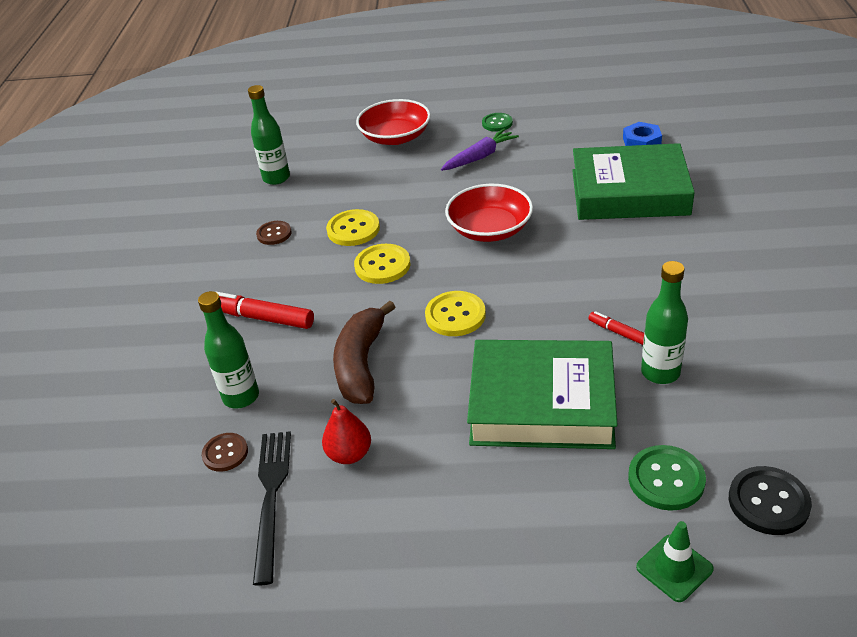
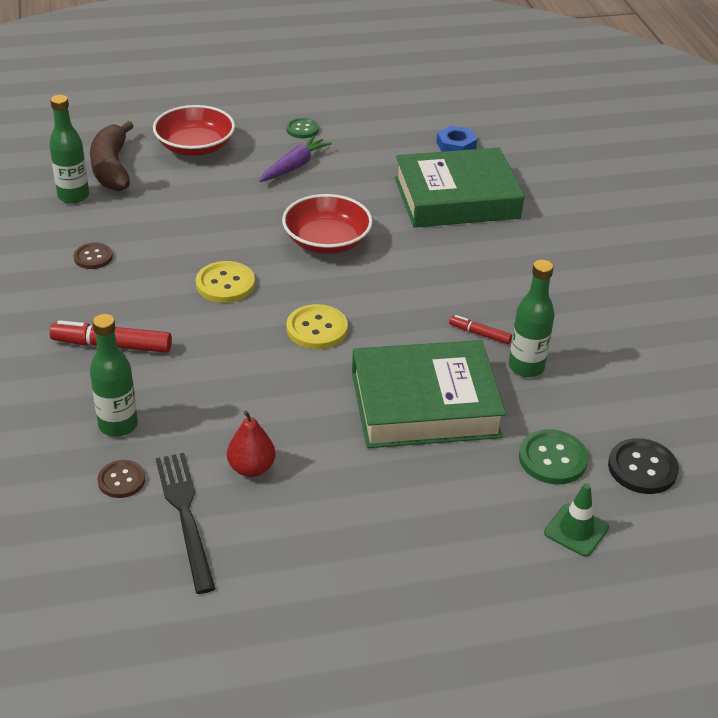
camera: 20 degrees left, 0 degrees up
yellow button [326,209,380,246] -> none
brown banana [333,301,395,404] -> brown banana moved to [90,121,134,191]

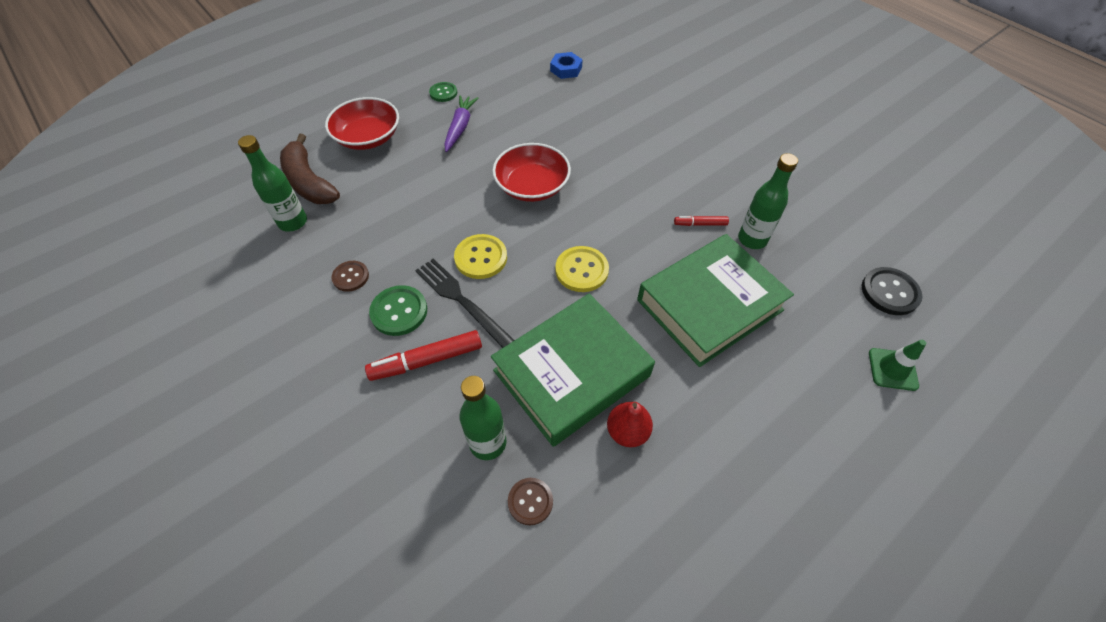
camera: 25 degrees left, 15 degrees up
black fork [156,453,216,594] -> black fork moved to [415,259,515,348]
green book [395,147,524,228] -> green book moved to [491,293,655,447]
green button [519,429,588,484] -> green button moved to [369,285,427,336]

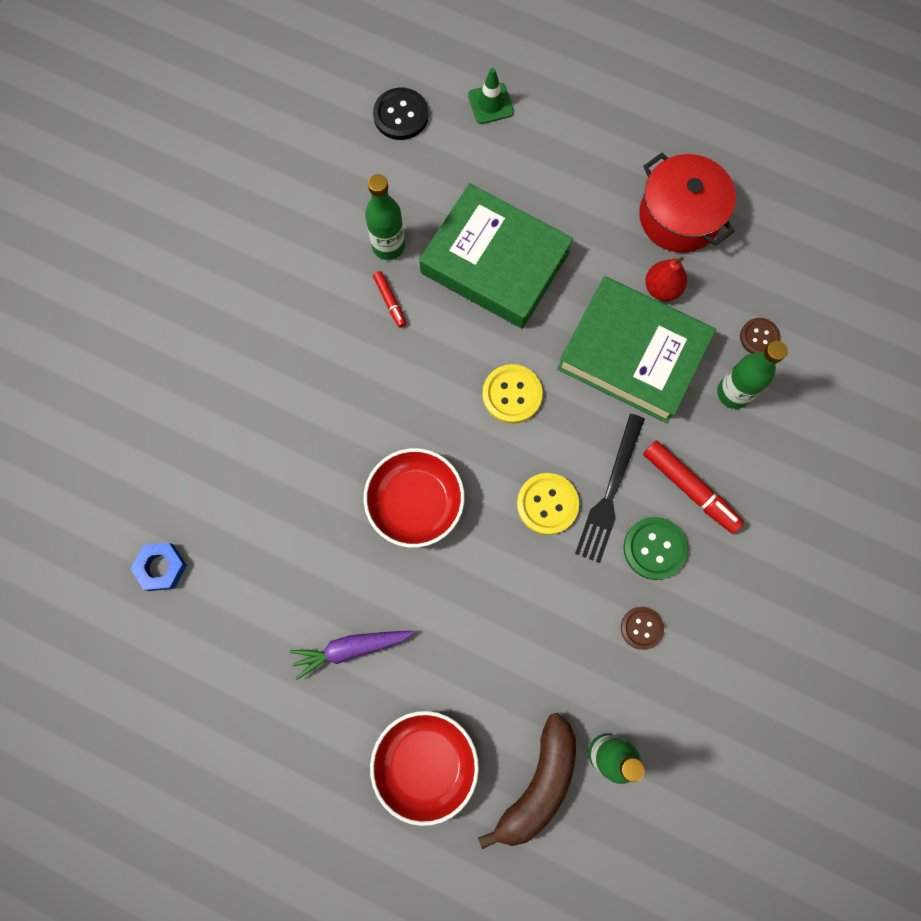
camera: 115 degrees left, 20 degrees up
green button [429,82,457,102] -> none
none -> red pot [639,153,736,253]

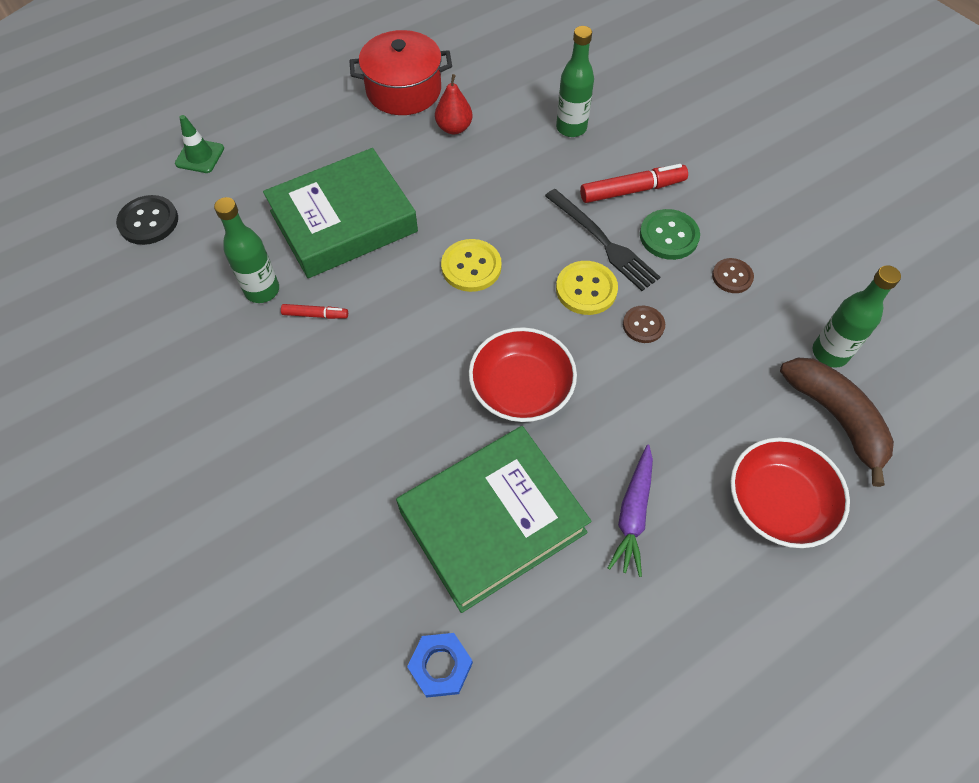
camera: 60 degrees left, 15 degrees down
green book [557,276,716,423] -> green book moved to [396,426,592,613]
brown button [740,318,781,354] -> brown button moved to [623,306,665,343]

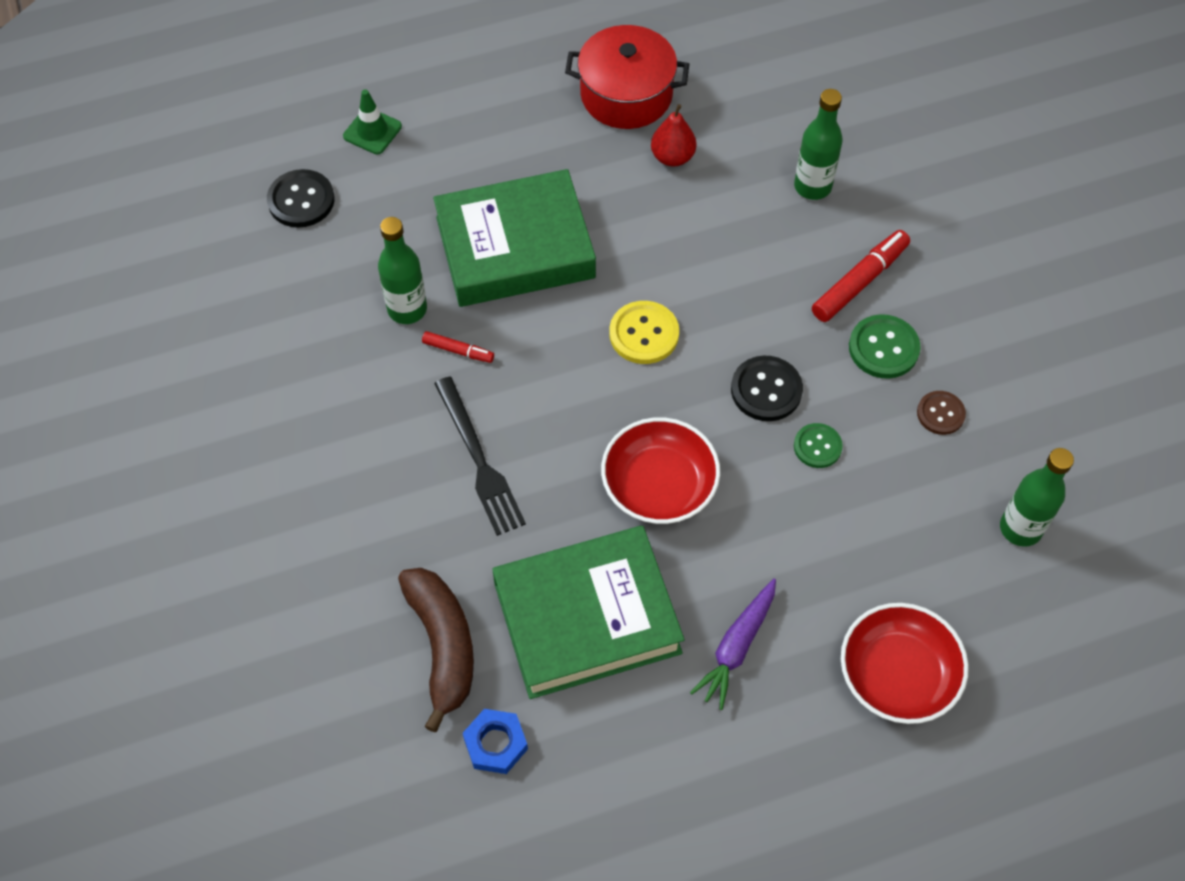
camera: 15 degrees right, 0 degrees up
black fork [545,189,660,291] -> black fork moved to [434,376,526,536]
yellow button [556,261,618,315] -> black button [731,356,803,421]
red marker [580,164,688,203] -> red marker turned 45 degrees counterclockwise [812,230,910,322]
brown button [623,306,665,343] -> green button [794,423,843,468]
brown banana [780,358,894,487] -> brown banana moved to [398,568,474,732]

